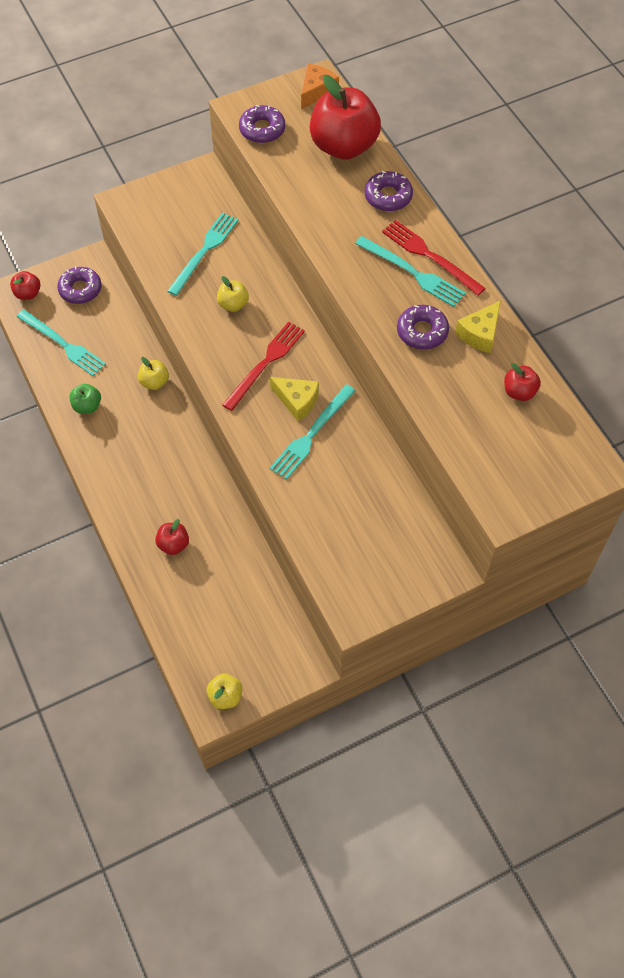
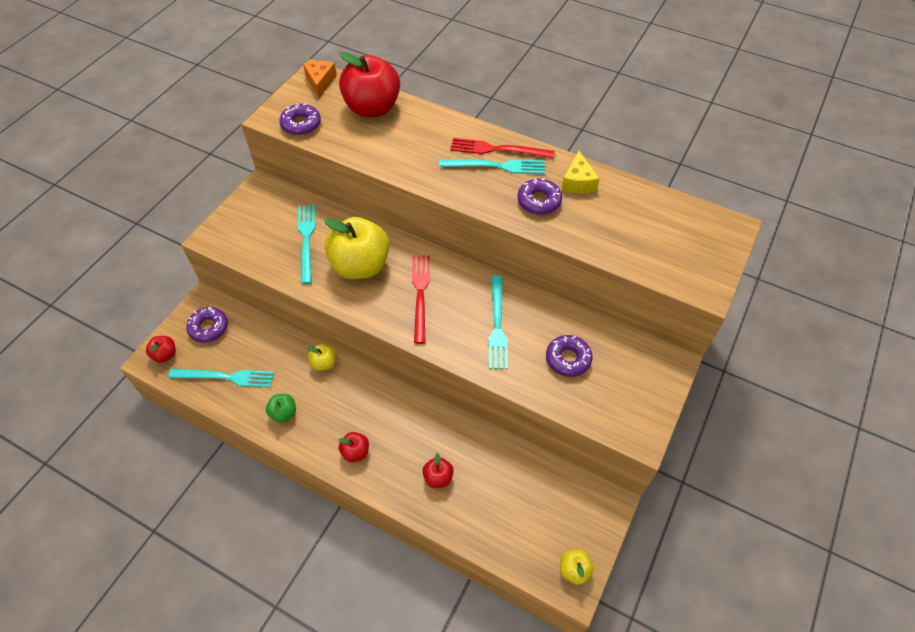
camera: 35 degrees left, 5 degrees down
yellow apple [217,276,249,312] -> yellow apple [324,217,389,279], size x2.21
yellow cheese [270,377,319,421] -> none
purple donut [365,171,413,211] -> purple donut moved to [546,335,593,377]
red apple [504,363,541,401] -> red apple moved to [338,432,369,462]

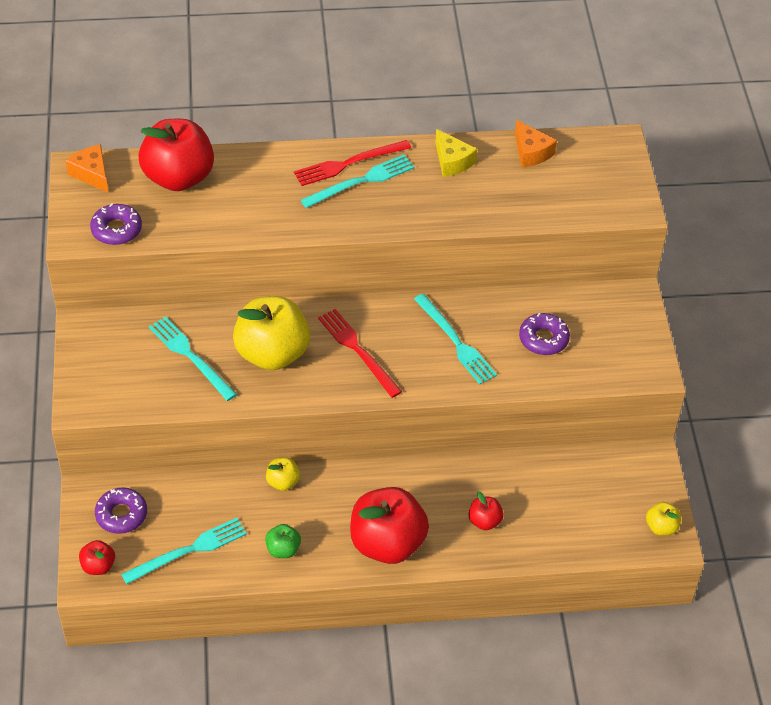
camera: 35 degrees left, 5 degrees down
red apple [338,432,369,462] -> red apple [350,487,429,564], size x2.21
purple donut [517,178,562,215] -> none
none -> orange cheese [515,120,557,167]

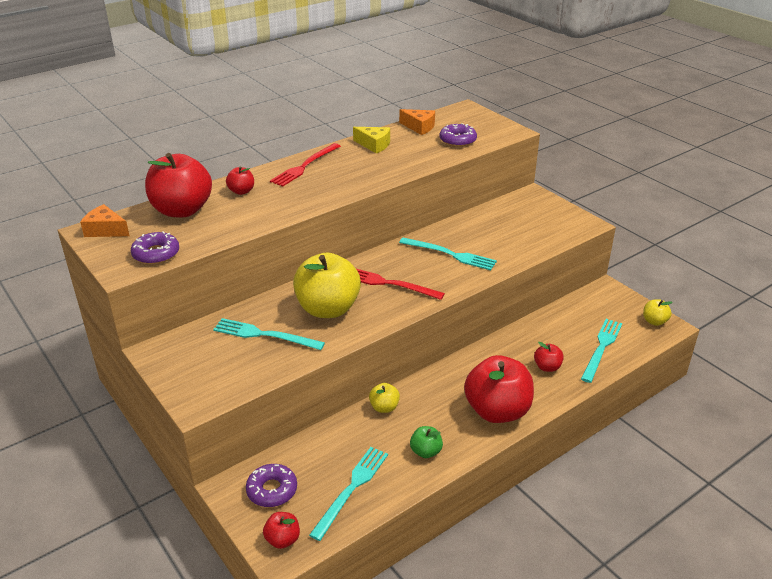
camera: 30 degrees left, 15 degrees down
turquoise fork [301,154,415,208] -> turquoise fork moved to [581,319,622,383]
purple donut [519,313,570,355] -> purple donut moved to [440,123,477,147]
none -> red apple [226,167,254,195]

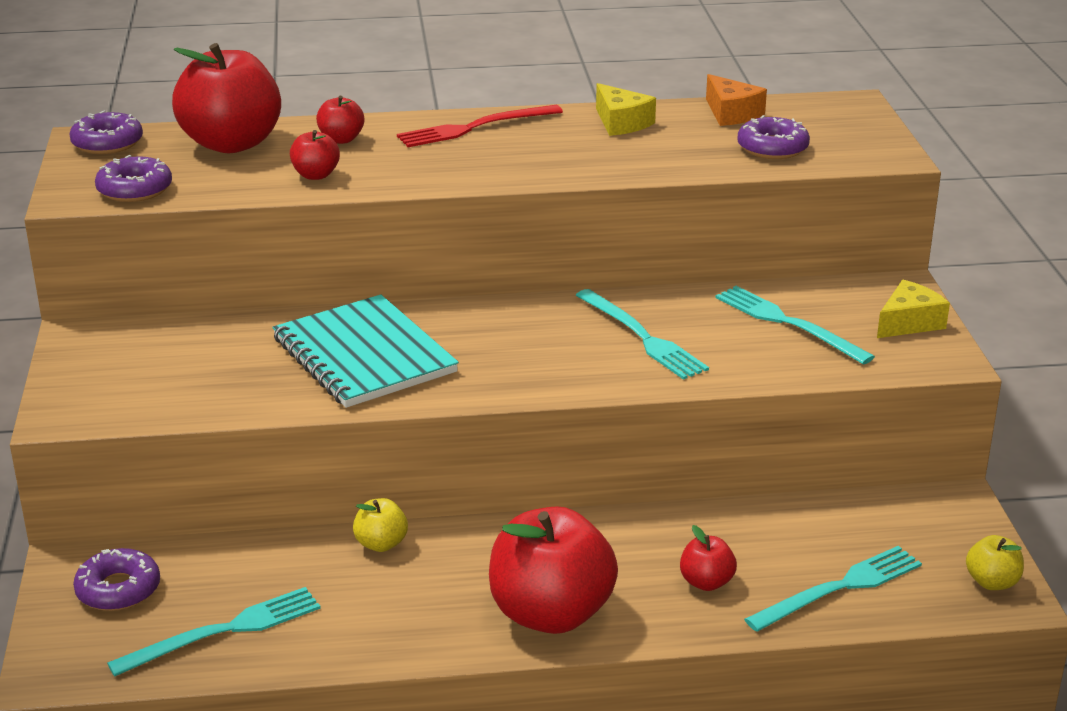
camera: 30 degrees right, 5 degrees down
orange cheese [80,204,129,237] -> purple donut [69,110,143,154]
turquoise fork [213,318,325,350] -> turquoise fork moved to [716,286,875,364]
red apple [263,512,300,549] -> red apple moved to [290,130,340,180]
yellow apple [293,253,361,318] -> turquoise notebook [272,295,459,408]
red fork [356,269,445,300] -> none
green apple [410,426,443,458] -> none
none -> yellow cheese [877,280,950,338]

